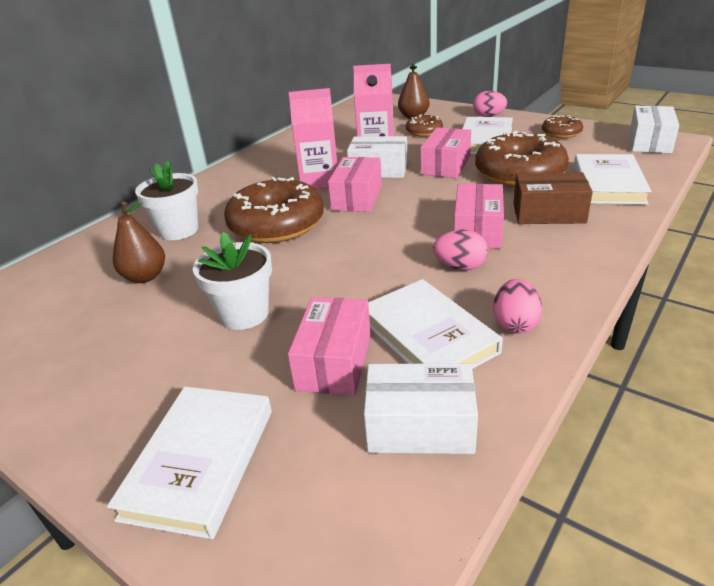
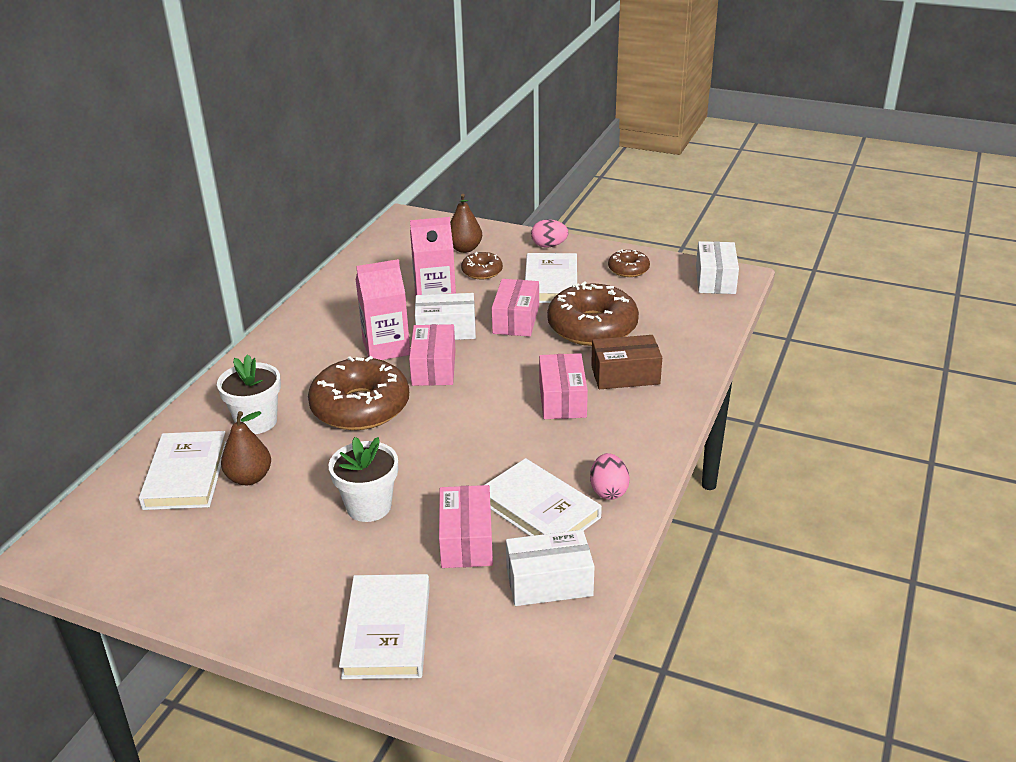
camera: 15 degrees left, 0 degrees up
pink egg [433,229,488,270] -> none
white book [574,154,652,205] -> white book moved to [139,431,227,510]

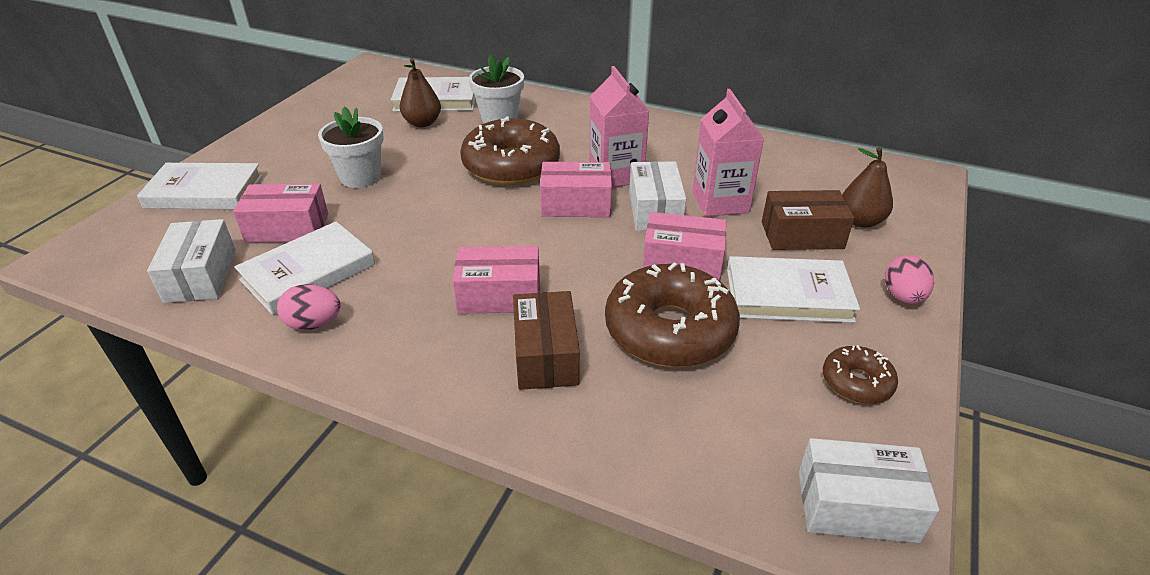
camera: 90 degrees right, 5 degrees up
brown donut [461,252,503,279] -> brown box [762,190,854,250]

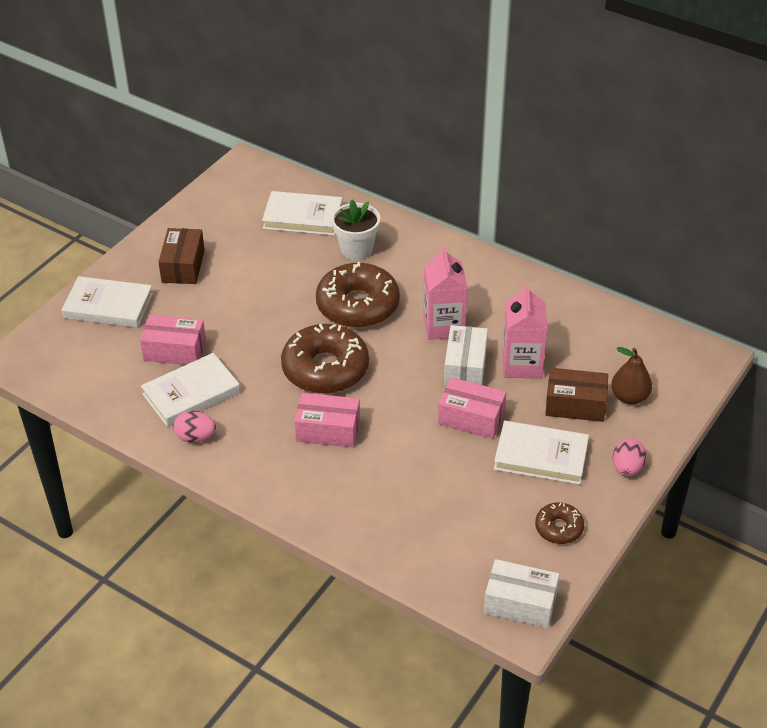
camera: 10 degrees right, 5 degrees up
white box [147,219,236,303] -> none
white flower pot [318,106,384,188] -> none
brown pear [400,58,441,127] -> none
brown box [513,291,580,390] -> brown box moved to [158,228,205,284]
pink box [540,162,612,217] -> none
brown donut [605,262,740,367] -> brown donut moved to [281,324,369,394]

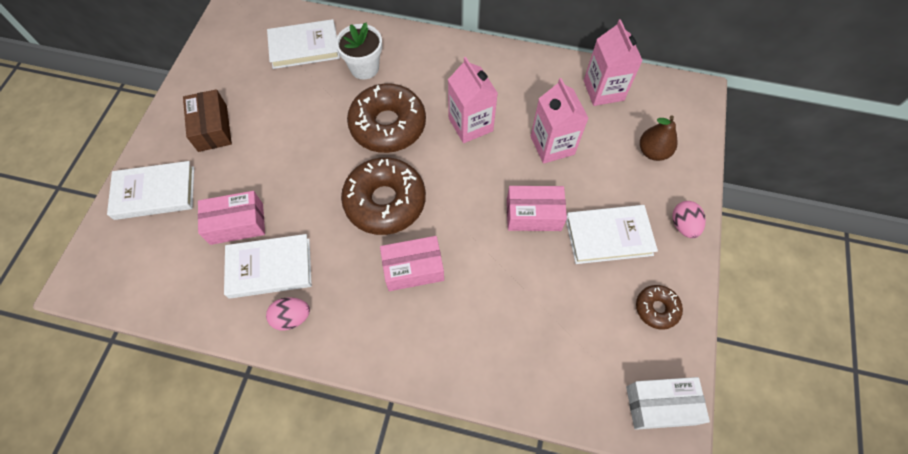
camera: 20 degrees left, 20 degrees up
white book [141,353,240,427] -> white book turned 45 degrees clockwise [224,234,312,299]
white box [444,325,488,385] -> none
brown box [545,368,608,422] -> none
none -> pink carton [584,19,643,106]

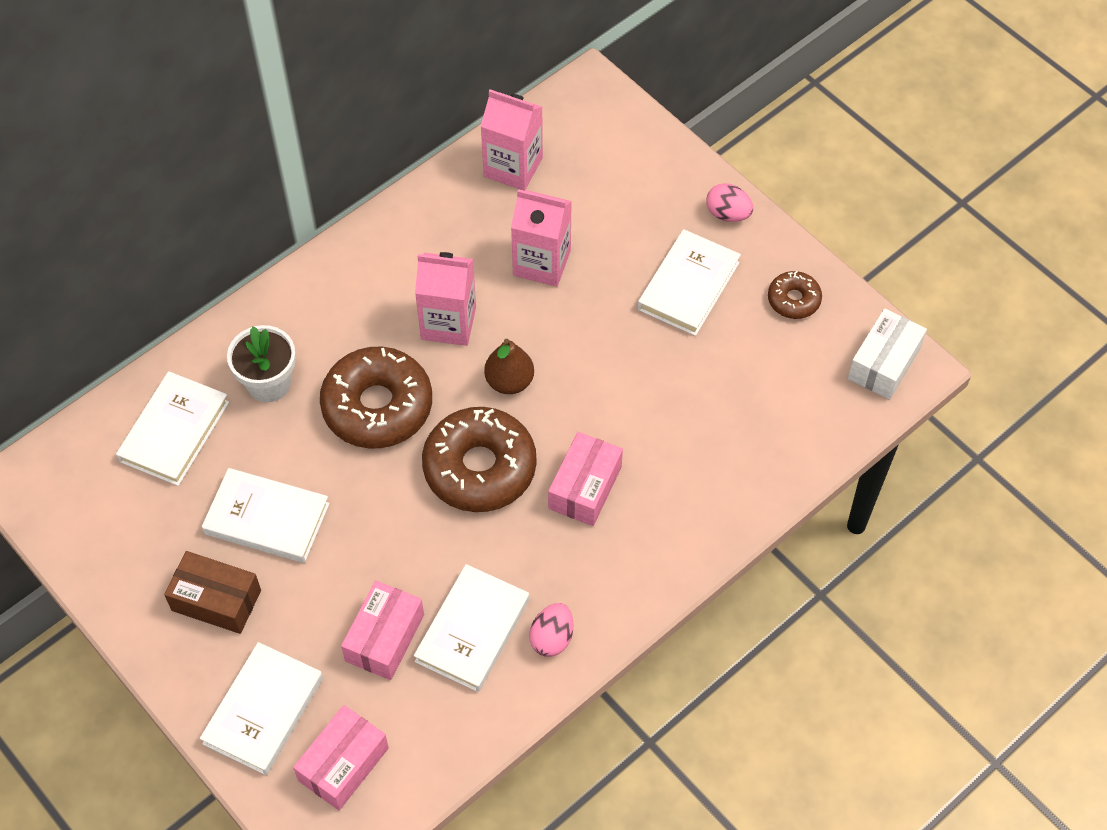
camera: 55 degrees left, 5 degrees down
pink box [507,186,567,231] -> pink box moved to [293,705,389,810]
brown pear [640,116,678,161] -> brown pear moved to [484,339,534,394]
none -> white book [202,468,330,563]

